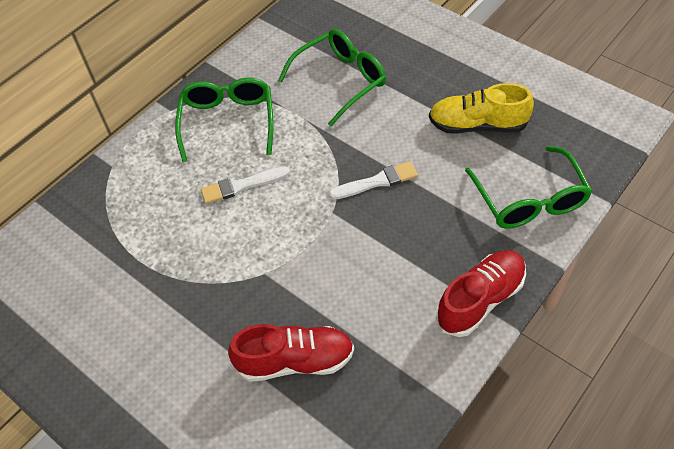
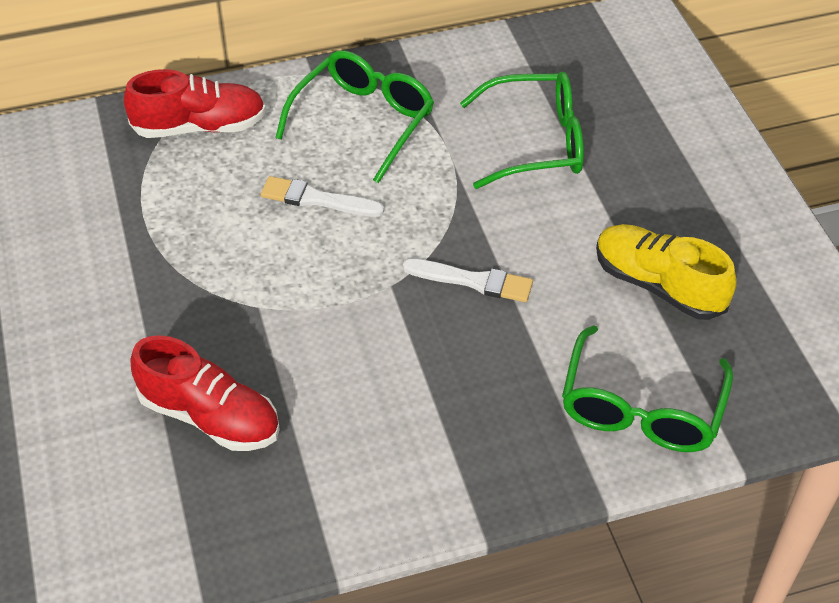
camera: 30 degrees right, 5 degrees down
red shoe [436,250,526,337] -> red shoe moved to [124,69,266,138]

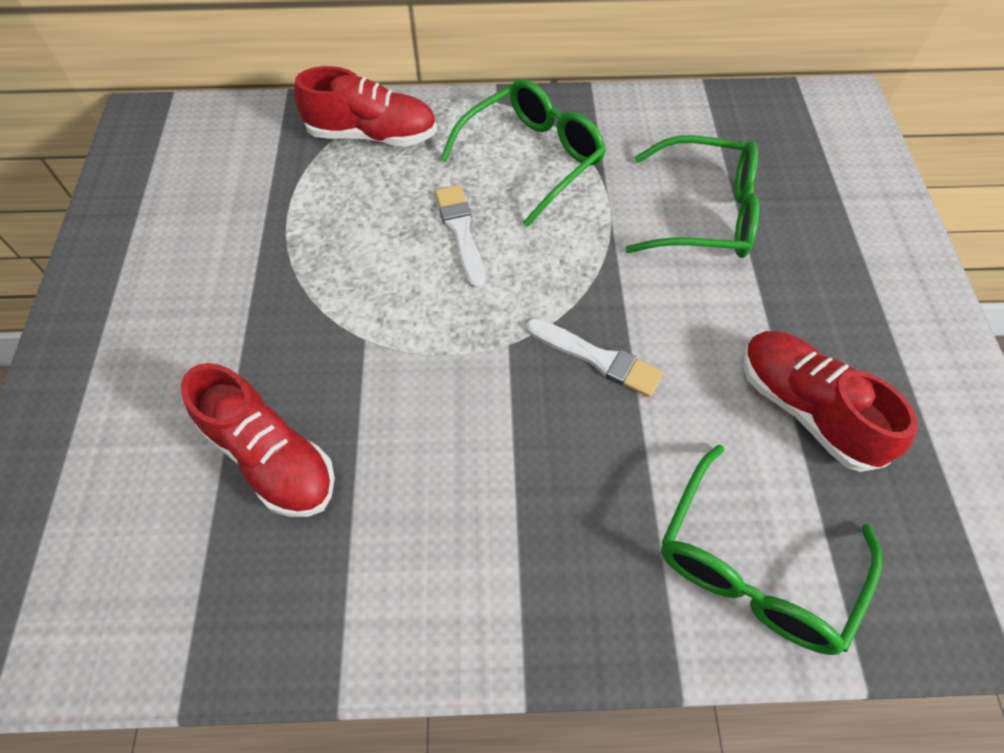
camera: 15 degrees right, 10 degrees up
white brush [261,176,384,217] -> white brush turned 45 degrees clockwise [435,185,485,289]
yellow shoe [596,224,737,320] -> red shoe [743,331,918,472]

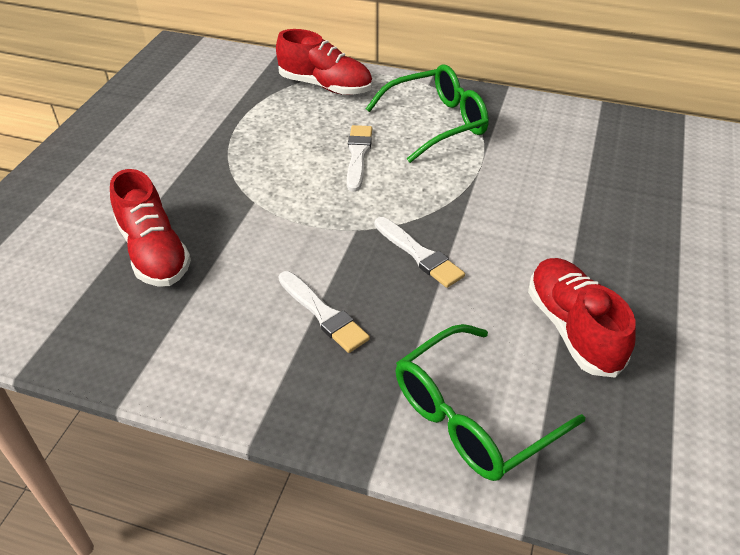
camera: 20 degrees right, 15 degrees down
green glasses [626,135,759,258] -> none
none -> white brush [279,271,370,353]

